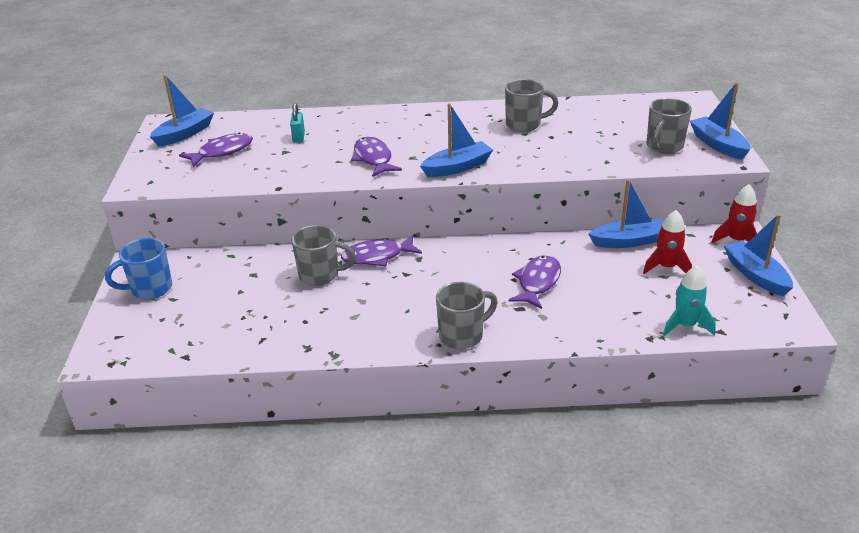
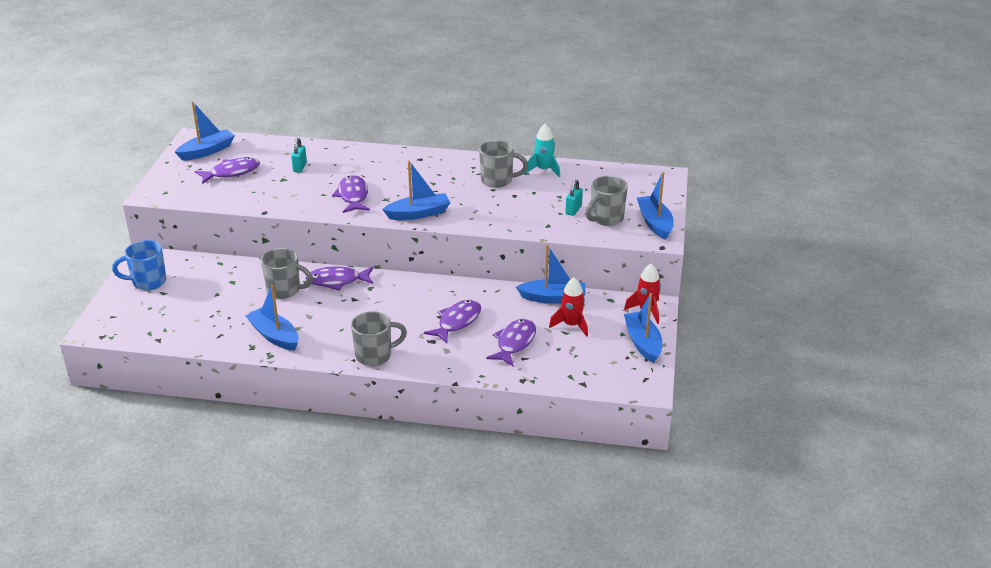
camera: 10 degrees right, 0 degrees up
turquoise rocket [663,266,716,337] -> turquoise rocket moved to [524,123,560,178]
none -> blue boat [246,285,299,351]
none -> purple fish [486,319,536,366]
none -> turquoise padlock [565,180,583,216]

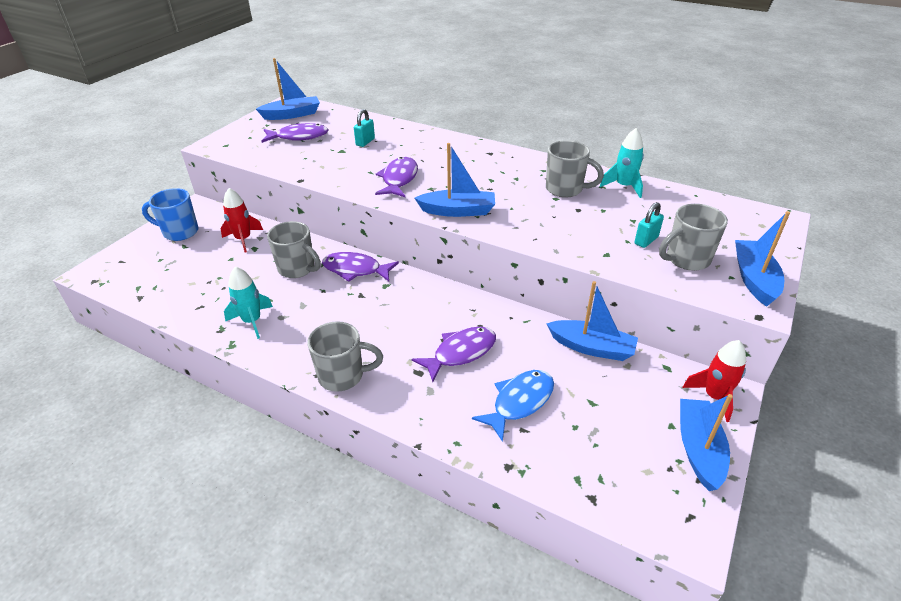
camera: 20 degrees right, 5 degrees up
blue boat [246,285,299,351] -> turquoise rocket [224,266,273,339]
purple fish [486,319,536,366] -> blue fish [472,370,554,442]
red rocket [549,277,588,337] -> red rocket moved to [220,188,263,253]

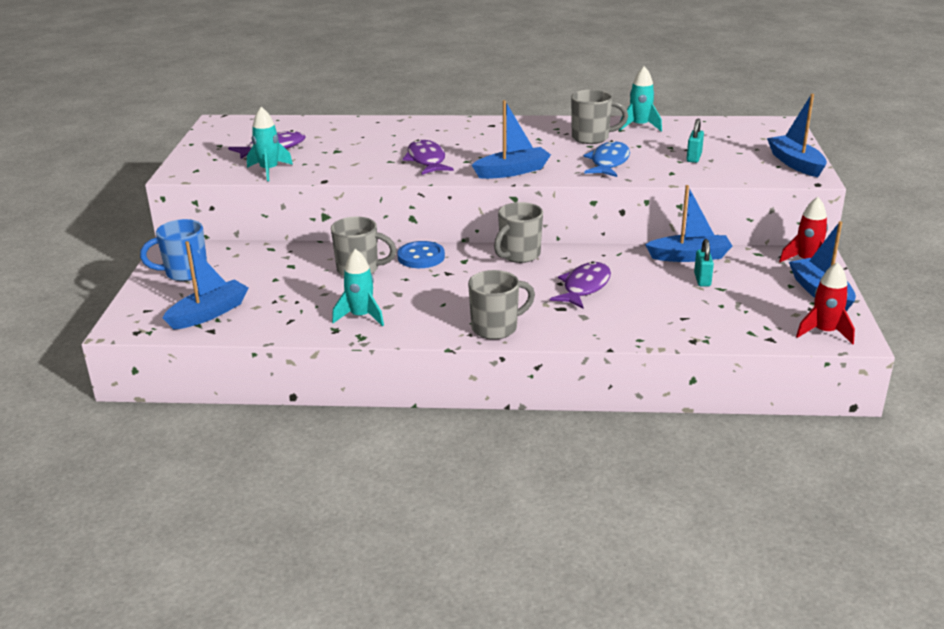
camera: 25 degrees left, 10 degrees down
red rocket [220,188,263,253] -> red rocket moved to [796,262,855,345]
blue boat [256,58,320,120] -> blue boat moved to [163,241,249,330]
purple fish [322,252,399,282] -> blue button [397,241,445,268]
turquoise padlock [354,109,375,147] -> turquoise padlock moved to [694,239,714,286]
blue fish [472,370,554,442] -> blue fish moved to [584,140,630,177]
grey mug [659,204,728,271] -> grey mug moved to [494,202,543,263]
none -> turquoise rocket [247,107,293,181]

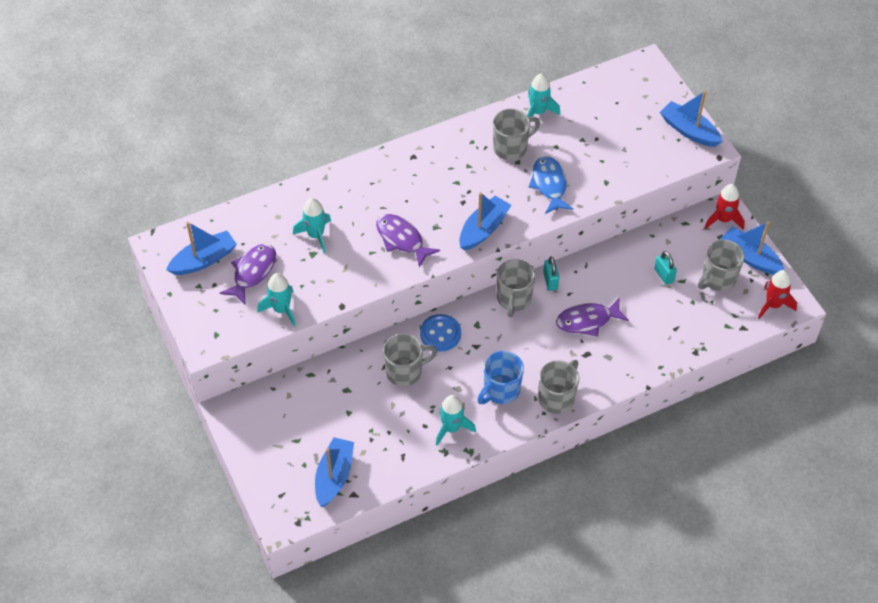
camera: 30 degrees left, 25 degrees up
blue mug [140,219,207,281] -> blue mug moved to [477,351,524,404]
purple fish [550,261,611,309] -> purple fish turned 105 degrees counterclockwise [556,298,629,337]
blue boat [645,185,732,262] -> blue boat moved to [166,222,237,275]
turquoise padlock [687,118,704,163] -> turquoise padlock moved to [543,257,559,291]
none -> turquoise rocket [293,198,331,253]
none -> grey mug [698,240,744,291]

